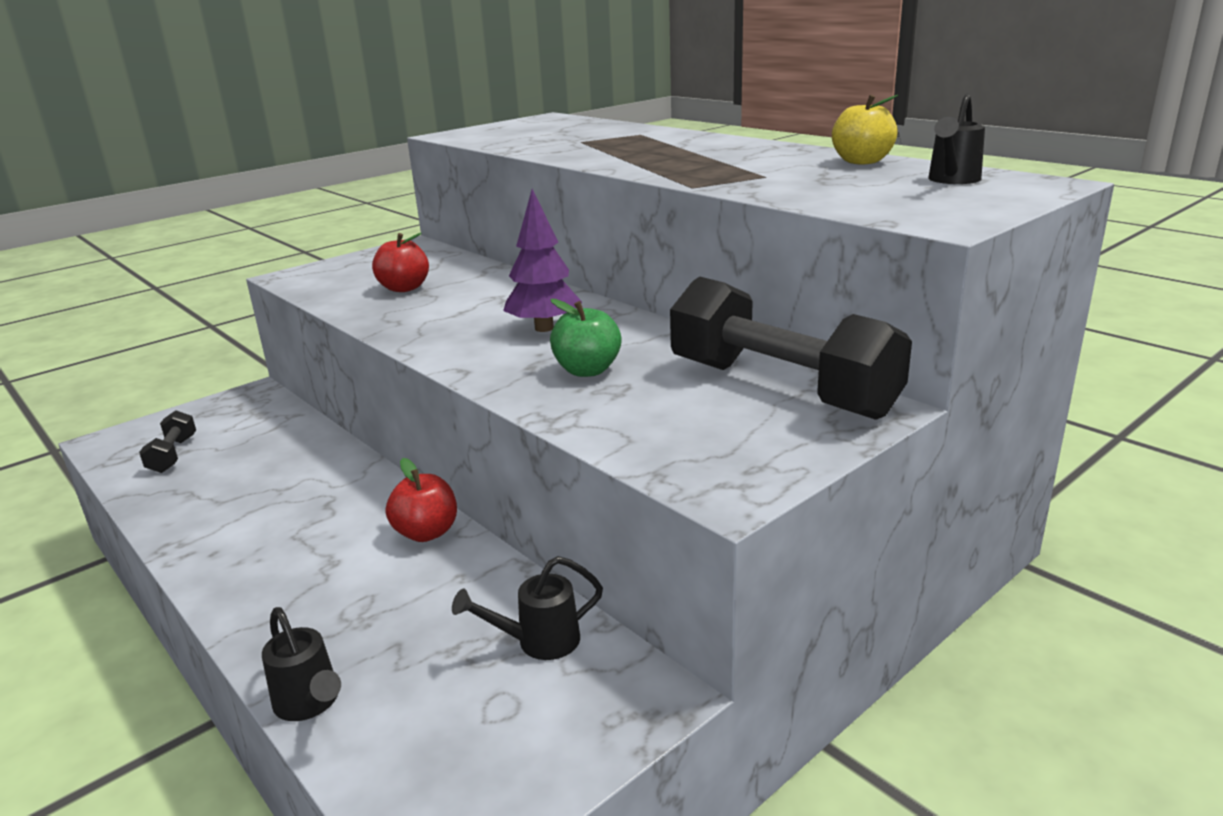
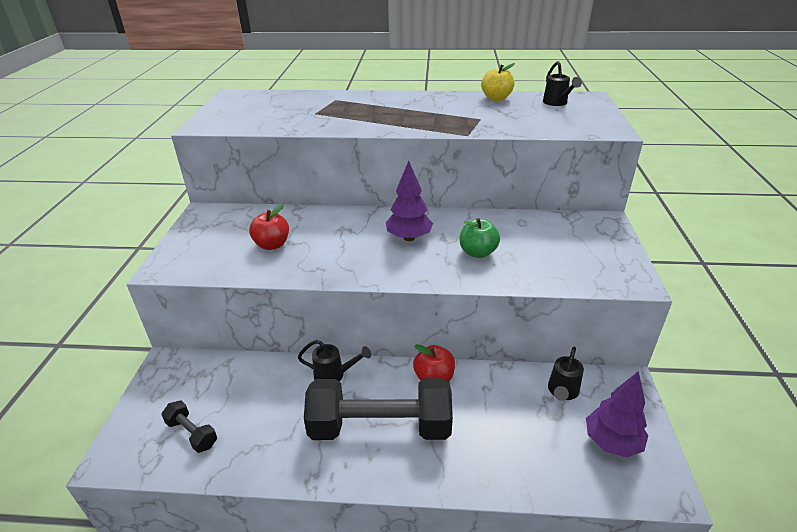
camera: 45 degrees left, 10 degrees up
black watering can [262,607,341,721] -> black watering can moved to [298,340,371,382]
black dumbbell [670,276,912,420] -> black dumbbell moved to [304,378,453,440]
none -> purple tree [586,371,648,458]

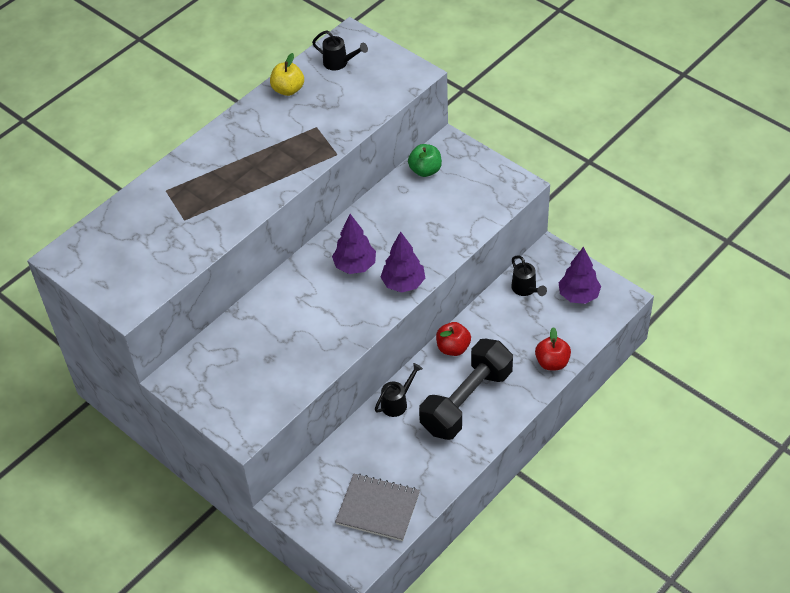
camera: 50 degrees left, 15 degrees up
black dumbbell [161,401,217,453] -> grey notebook [335,473,420,541]
red apple [249,205,289,250] -> red apple moved to [535,327,571,370]
green apple [460,218,500,258] -> green apple moved to [408,144,442,177]
none -> purple tree [381,231,425,293]

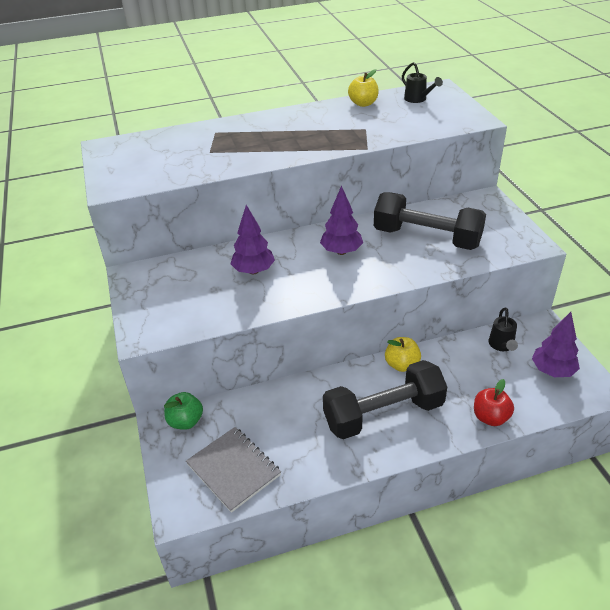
camera: 30 degrees right, 10 degrees down
black watering can [375,363,423,417] -> none
purple tree [381,231,425,293] -> purple tree moved to [231,205,275,274]
green apple [408,144,442,177] -> green apple moved to [164,392,203,430]
red apple [436,322,471,356] -> yellow apple [385,337,421,372]
none -> black dumbbell [374,192,486,250]

